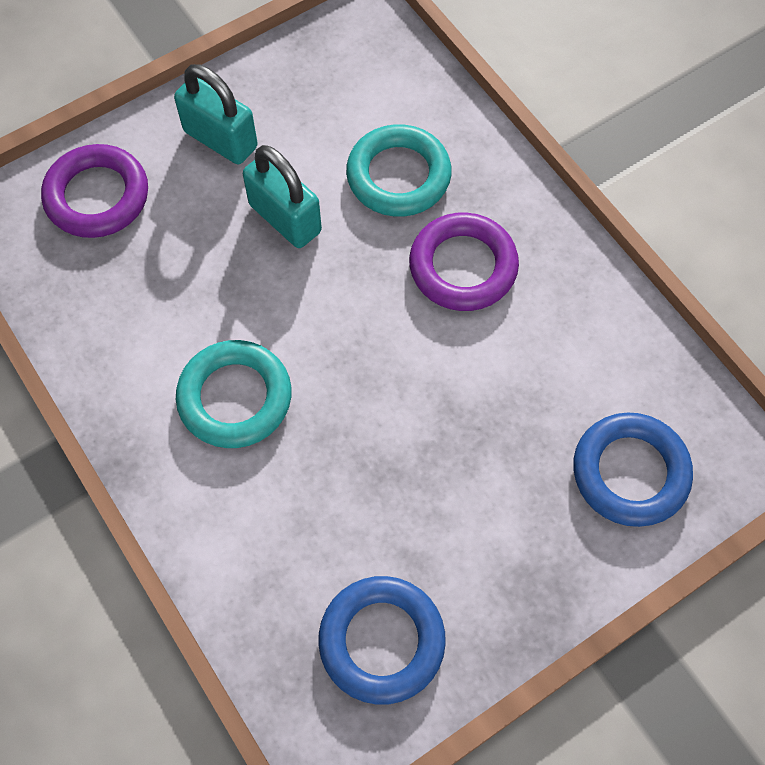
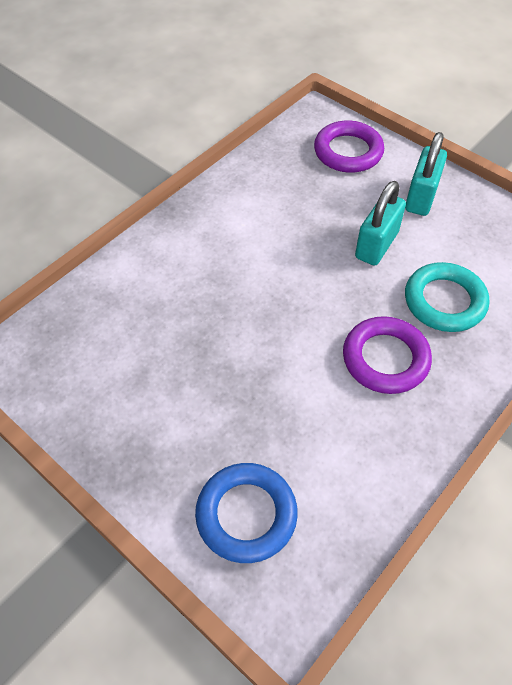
camera: 75 degrees right, 10 degrees down
turquoise ring [176,340,292,448] -> none
blue ring [319,576,446,705] -> none

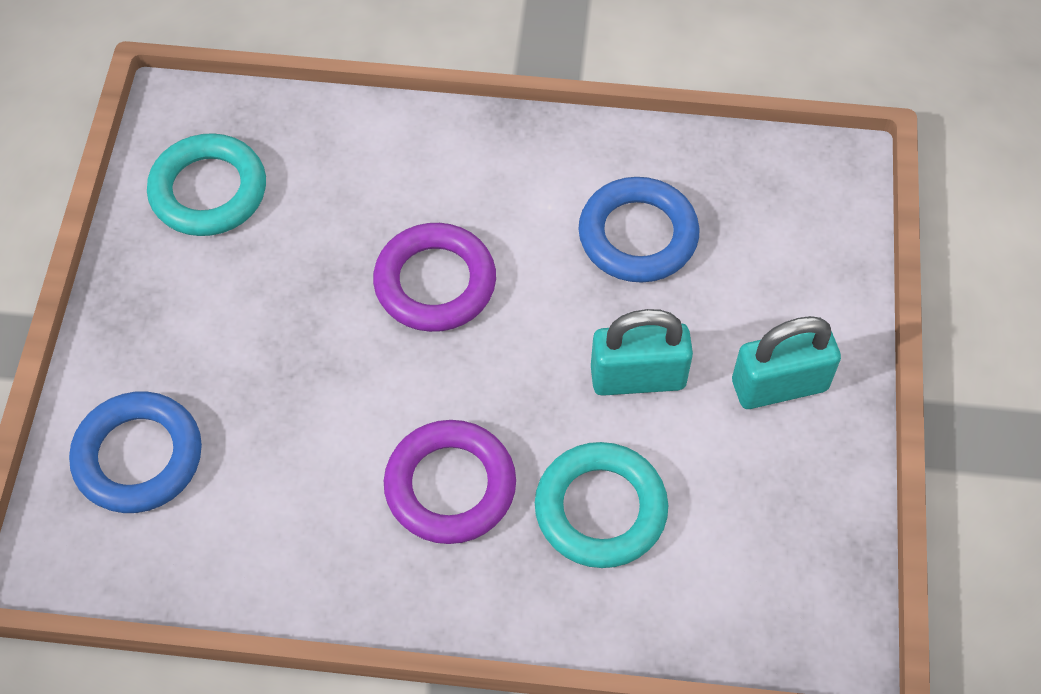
camera: 55 degrees right, 5 degrees up
purple ring [314,120,384,173] -> purple ring moved to [373,223,496,332]
none -> turquoise ring [147,133,266,236]
none -> blue ring [578,177,699,283]

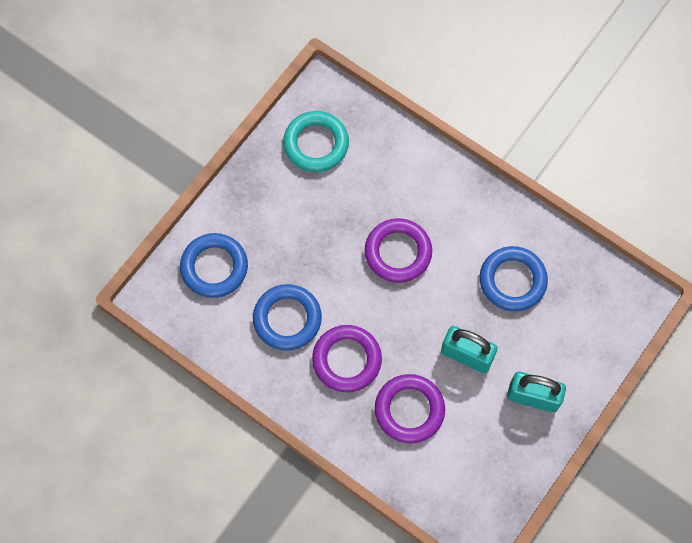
camera: 30 degrees right, 10 degrees up
turquoise ring [535,442,668,568] -> purple ring [375,374,445,443]
none -> blue ring [253,284,322,351]

